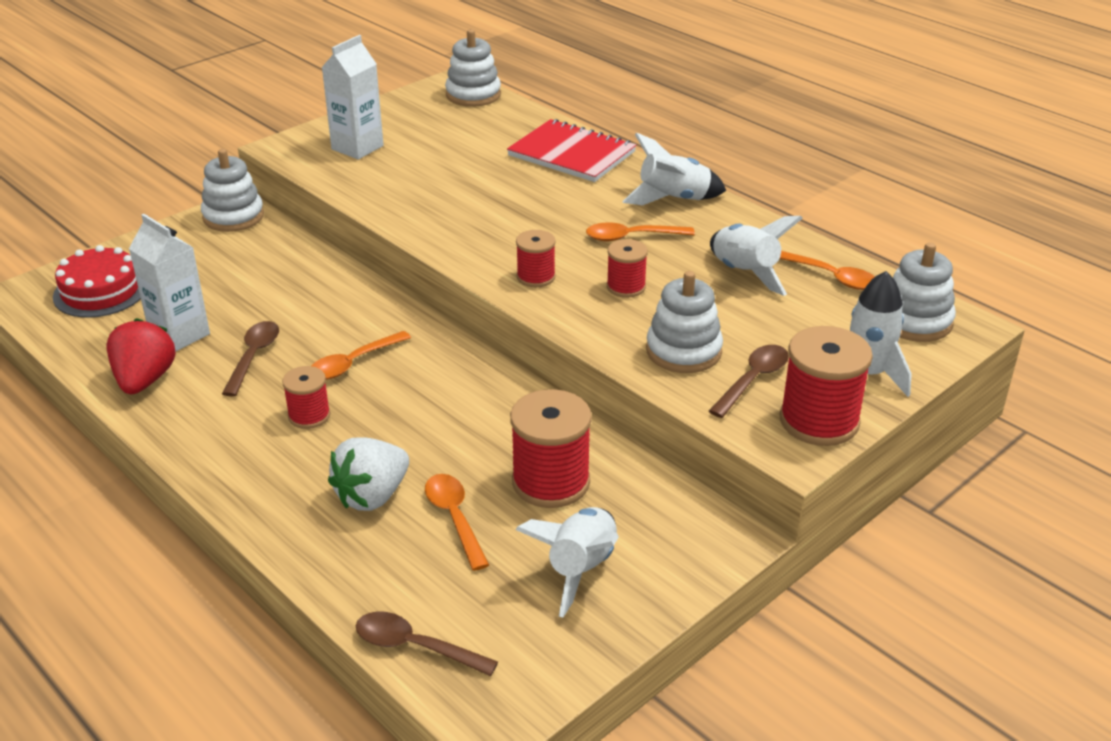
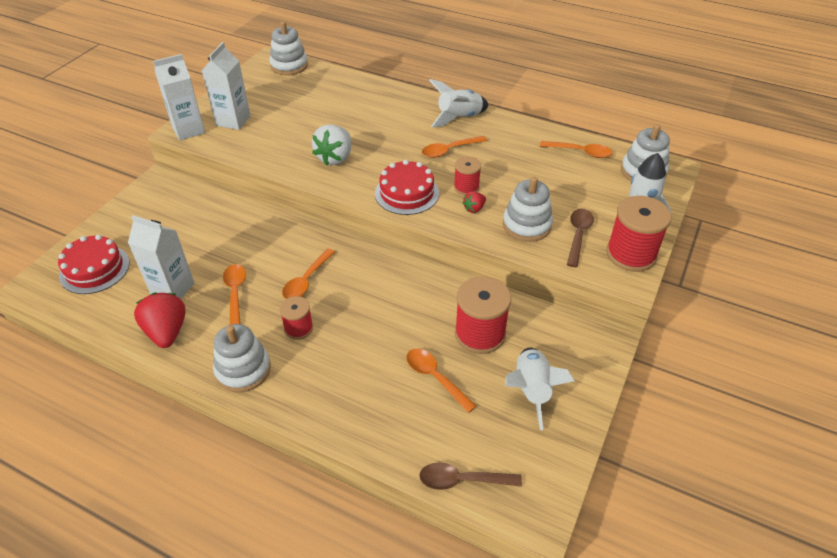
camera: 20 degrees left, 10 degrees up
white stacking toy [201,149,264,232] -> white stacking toy moved to [213,324,271,393]
brown spoon [222,321,279,397] -> orange spoon [223,264,246,325]
white strawberry [328,437,409,511] -> white strawberry moved to [312,124,351,165]
red notebook [507,119,636,182] -> none
red spool [516,230,556,287] -> red cake [375,160,439,215]
white rocket [710,216,803,296] -> none
none -> white carton [153,54,205,140]
none -> red strawberry [463,191,486,213]

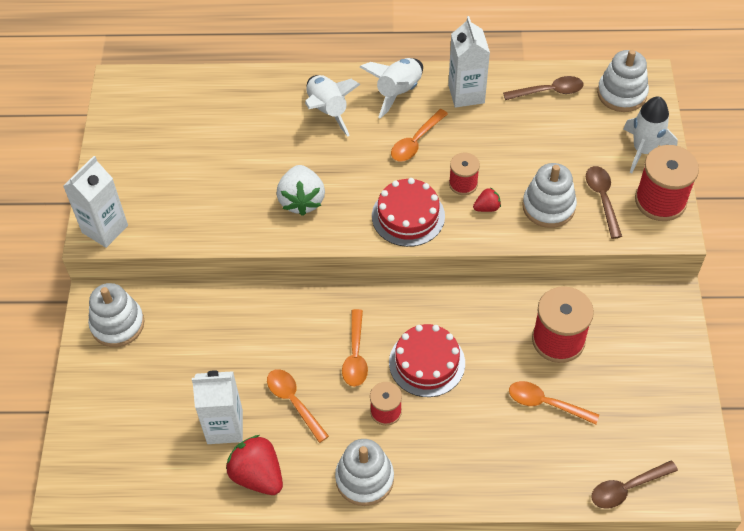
camera: 25 degrees left, 10 degrees up
red cake [58,235,129,294] -> red cake moved to [389,324,465,397]
white carton [202,42,251,130] -> white carton moved to [448,16,490,108]
white stacking toy [269,21,308,75] -> white stacking toy moved to [88,283,144,347]
red strawberry [463,191,486,213] -> red strawberry turned 135 degrees counterclockwise [473,188,501,212]
white rocket [505,347,575,430] -> white rocket moved to [305,75,361,137]
orange spoon [540,141,612,158] -> brown spoon [503,76,584,100]

